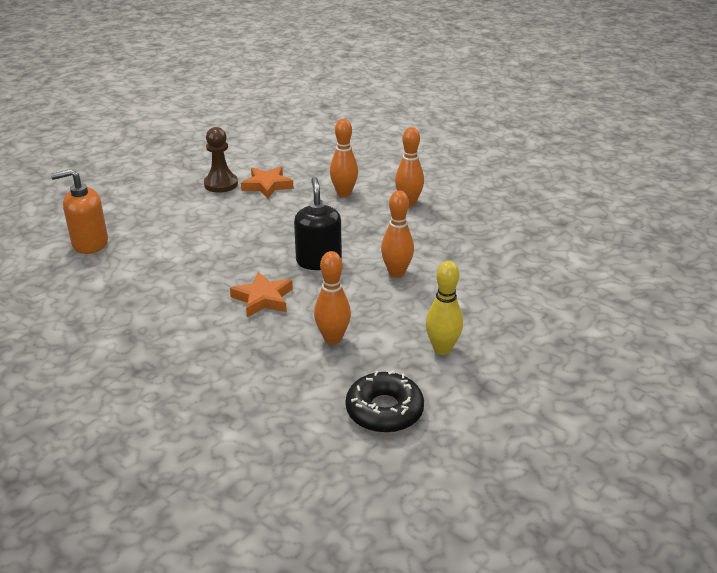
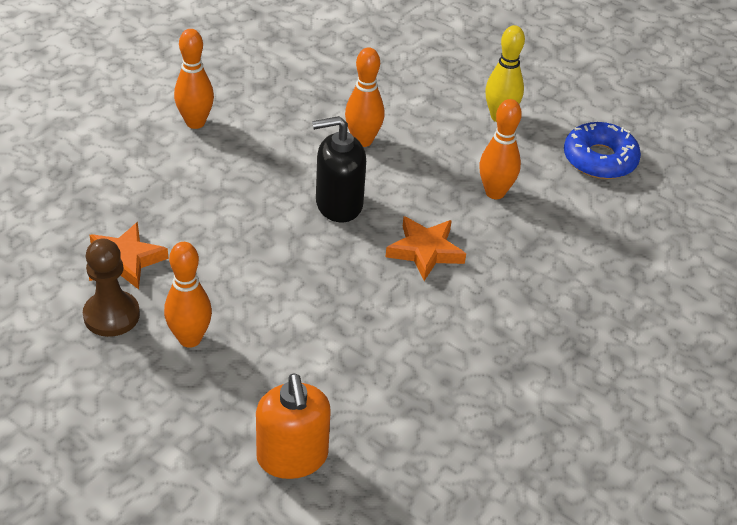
camera: 95 degrees left, 10 degrees up
orange bowling pin [330,119,358,197] -> orange bowling pin moved to [164,242,212,348]
black donut [346,371,424,433] -> blue donut [564,122,641,179]

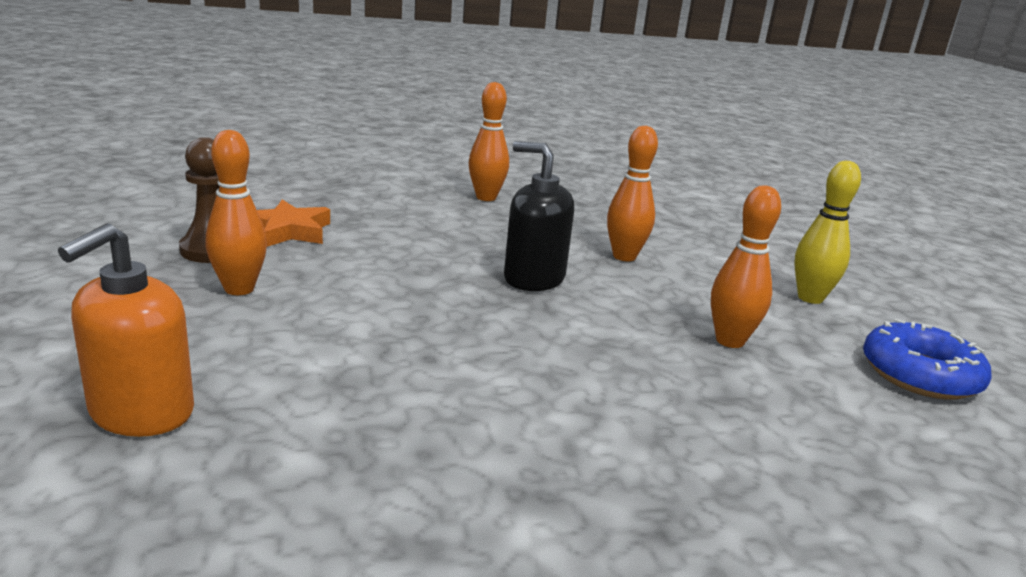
camera: 40 degrees right, 20 degrees down
orange star [386,216,466,281] -> none

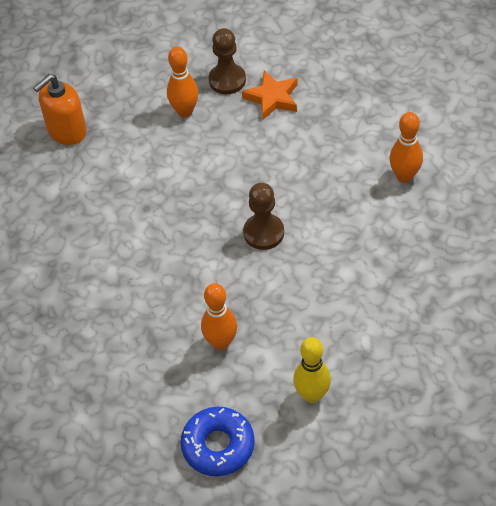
camera: 85 degrees right, 30 degrees up
orange soap dispenser [58,223,194,437] -> orange soap dispenser turned 60 degrees counterclockwise [33,74,87,145]
black soap dispenser [504,141,574,291] -> brown pawn [243,183,284,250]
orange bowling pin [607,126,658,261] -> none

